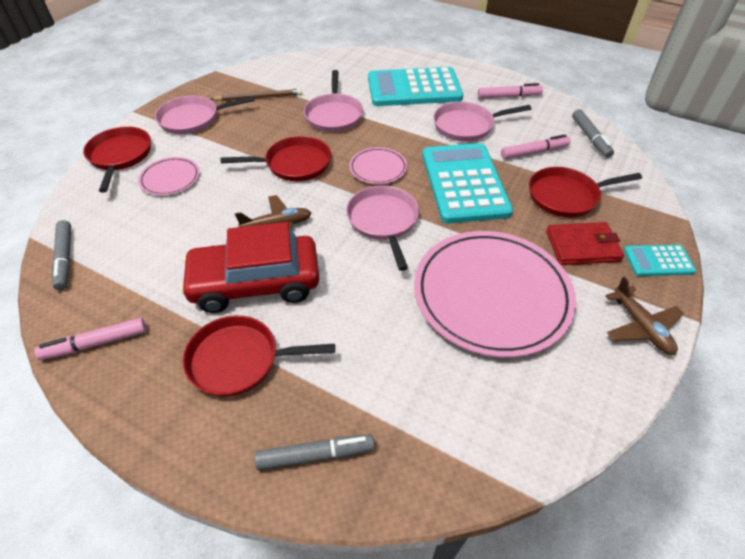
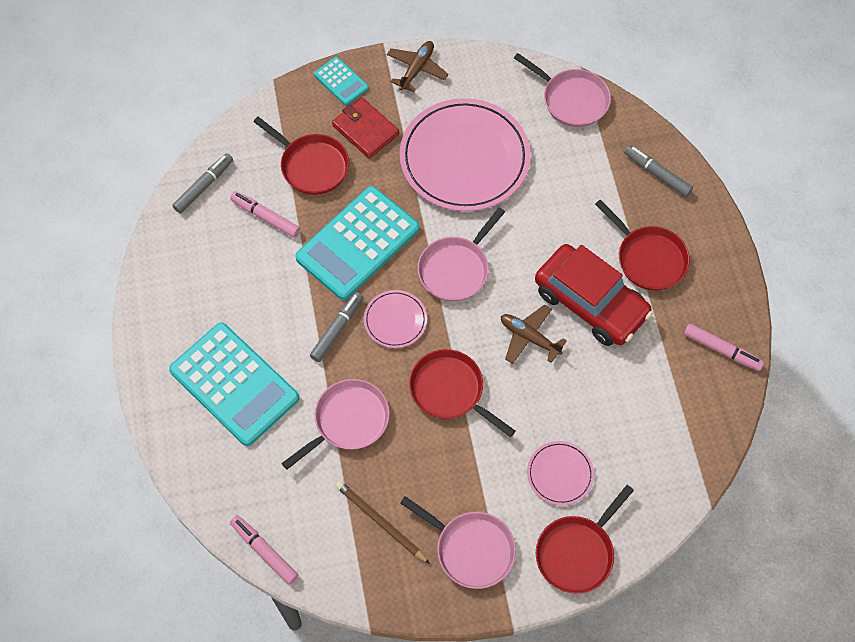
camera: 130 degrees left, 15 degrees up
grey marker [52,220,71,290] -> grey marker moved to [310,292,363,362]
pink pan [433,102,531,141] -> pink pan moved to [514,53,611,127]
pink marker [478,83,543,99] -> pink marker moved to [230,515,298,585]

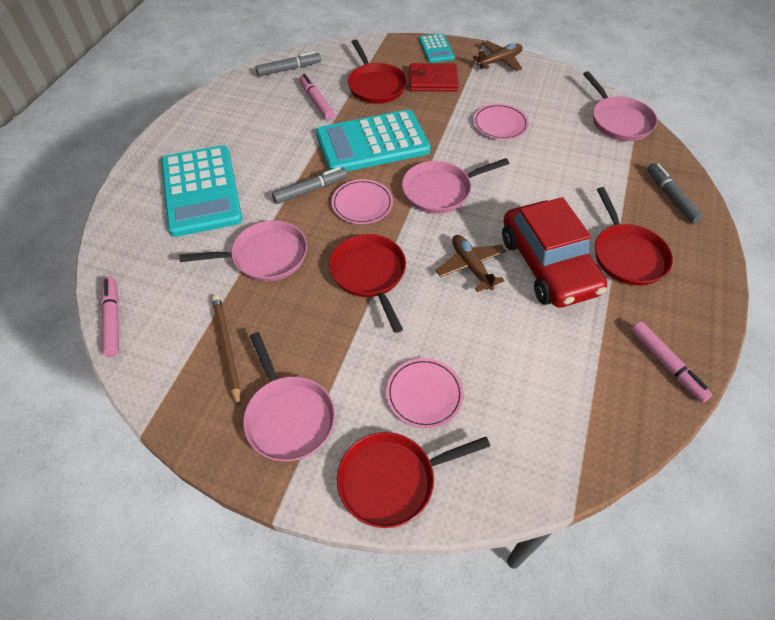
camera: 30 degrees right, 10 degrees down
red wallet [332,98,399,158] -> red wallet turned 75 degrees counterclockwise [409,63,459,91]
pink plate [400,98,531,211] -> pink plate [473,104,529,140], size x0.46

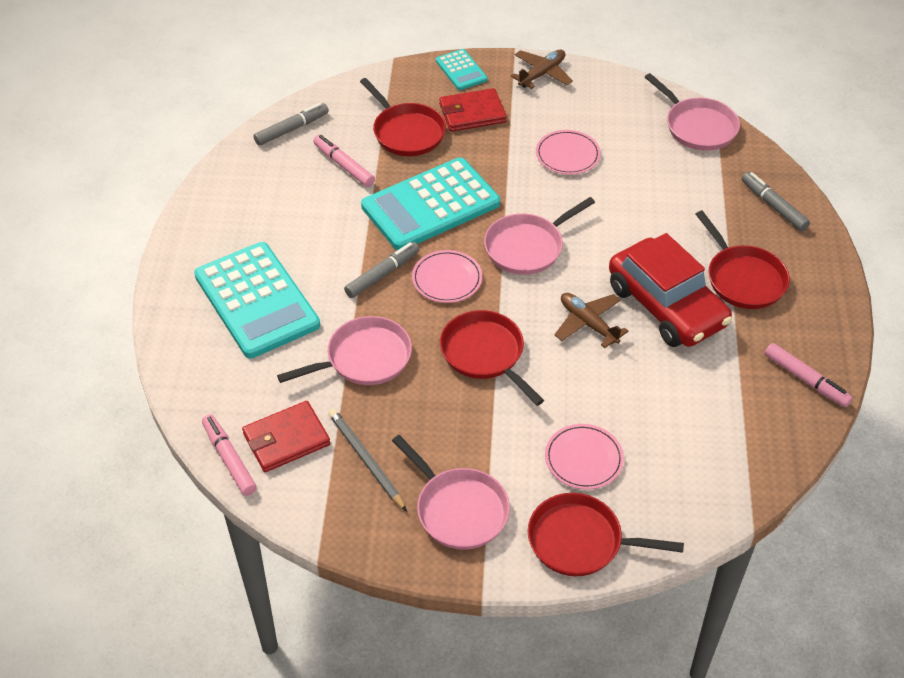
camera: 15 degrees left, 5 degrees down
brown pencil [212,295,240,407] -> grey pencil [328,409,407,511]
red pan [337,432,490,528] -> red pan turned 45 degrees clockwise [528,493,684,576]
none -> red wallet [242,401,330,472]

